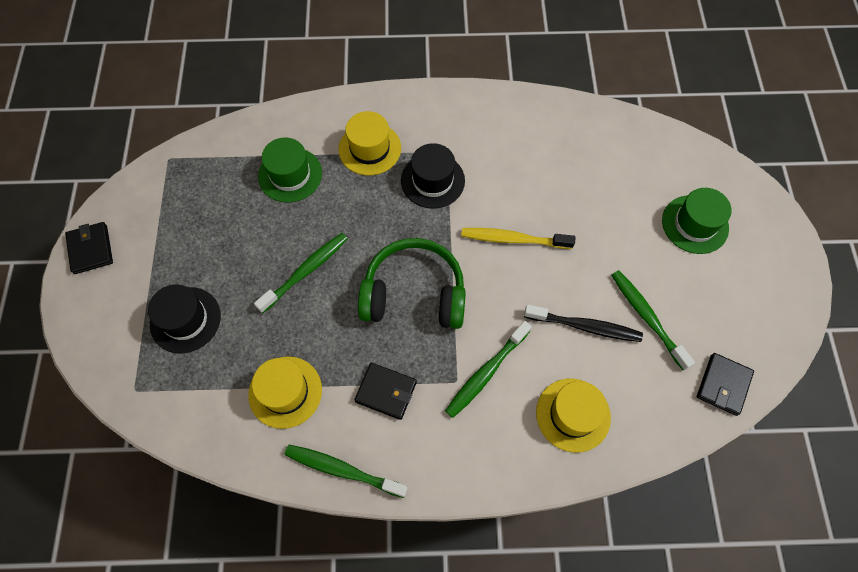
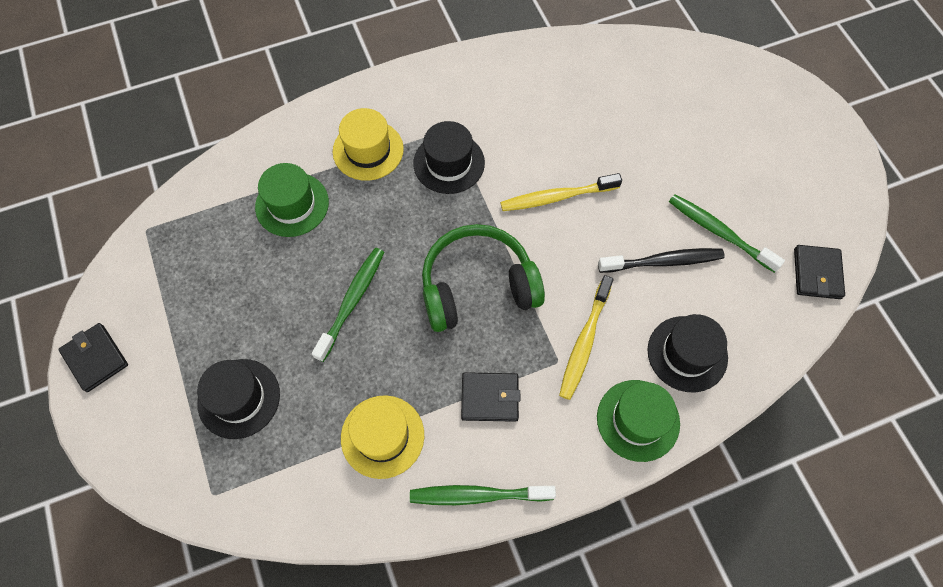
camera: 20 degrees left, 0 degrees up
green toothbrush [445,321,532,418] -> yellow toothbrush [559,275,614,400]
yellow hat [536,378,611,453] -> black hat [648,314,728,392]
green hat [662,188,732,254] -> green hat moved to [597,380,680,462]

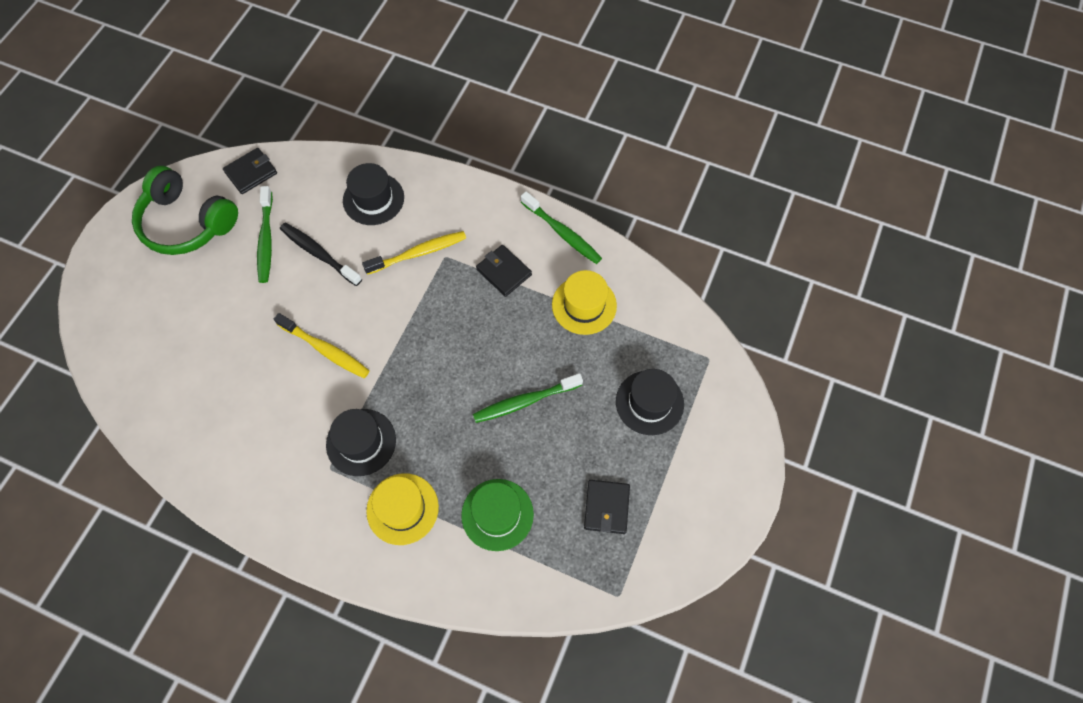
camera: 135 degrees left, 0 degrees up
black wallet [58,323,128,392] -> black wallet moved to [584,480,630,534]
green headphones [422,224,545,332] -> green headphones moved to [132,166,238,255]
green hat [597,380,680,462] -> none

